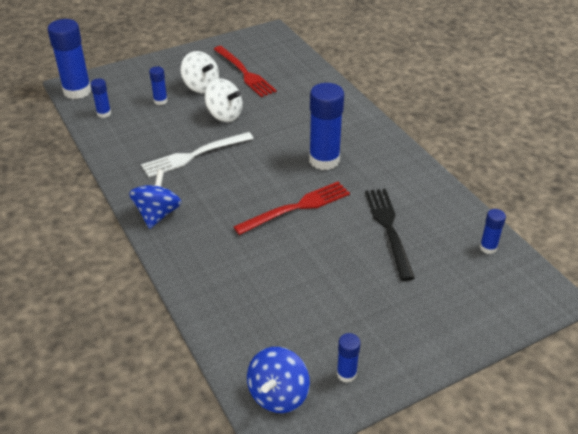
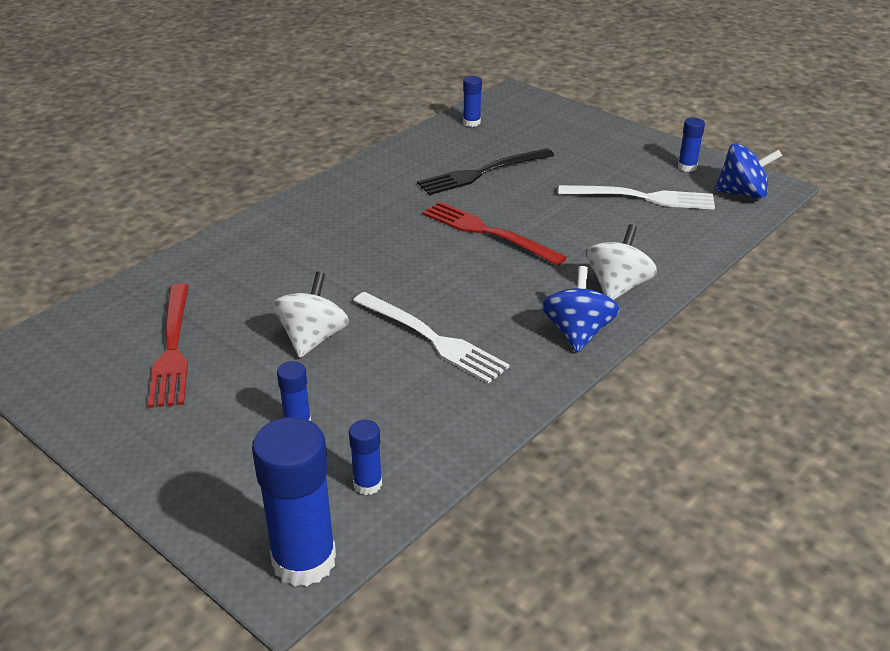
camera: 110 degrees left, 5 degrees down
blue spinning top [129,169,182,229] -> blue spinning top turned 105 degrees clockwise [542,266,619,353]
white spinning top [180,51,219,93] -> white spinning top moved to [587,224,657,300]
red fork [214,46,277,97] -> red fork turned 135 degrees clockwise [148,283,189,408]
blue glue stick [309,83,344,170] -> none
none -> white fork [558,185,715,210]

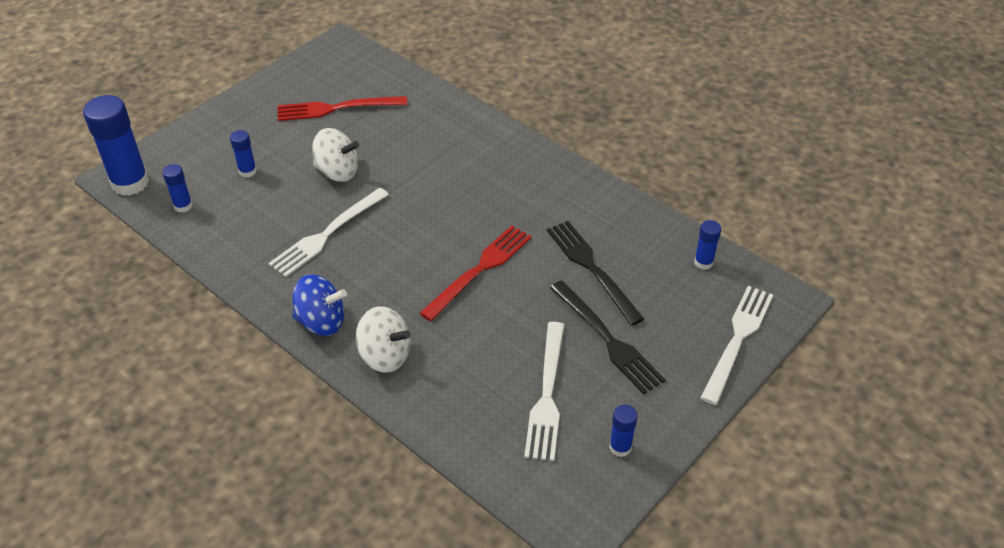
camera: 90 degrees right, 10 degrees up
blue spinning top [715,143,782,199] -> none
none -> black fork [550,280,666,394]
none -> white fork [700,286,773,405]

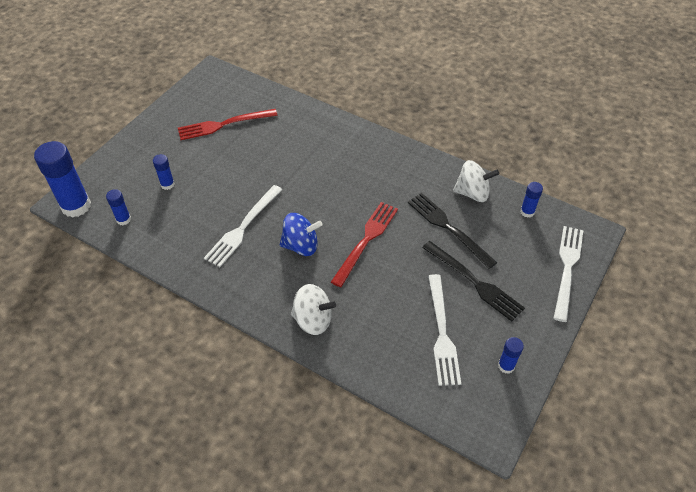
camera: 10 degrees left, 5 degrees up
blue spinning top [292,274,347,336] -> blue spinning top moved to [280,213,323,256]
white spinning top [312,128,359,182] -> white spinning top moved to [453,160,499,202]

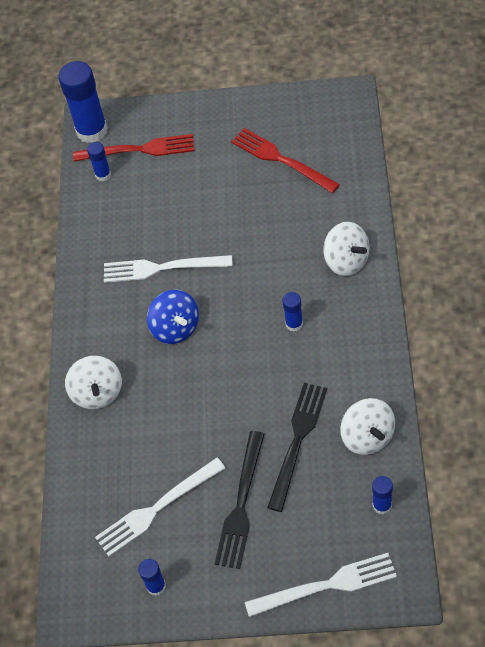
camera: 65 degrees right, 5 degrees up
blue glue stick [153,154,175,190] -> blue glue stick moved to [282,292,303,332]
red fork [331,202,398,287] -> red fork moved to [73,134,194,162]
none -> white spinning top [323,222,370,276]

